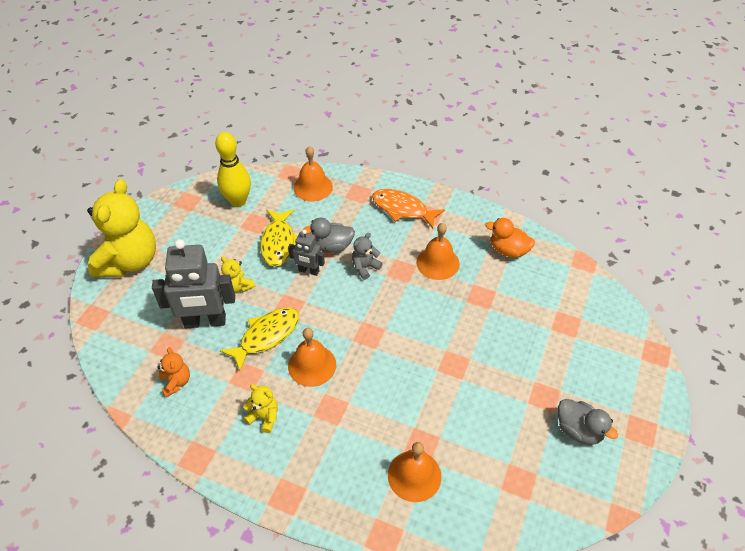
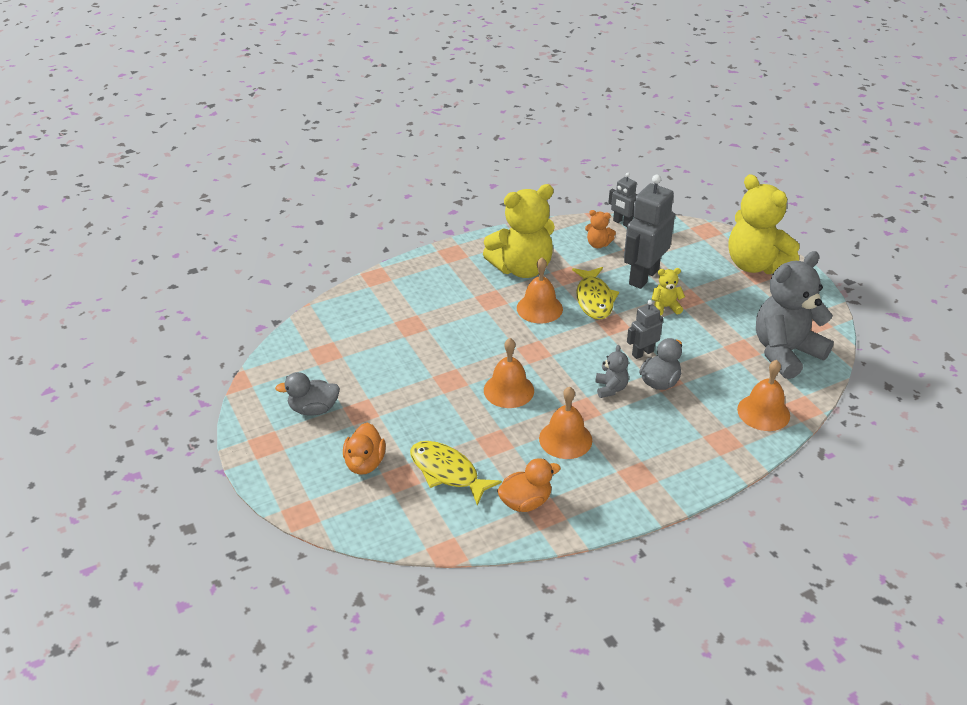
camera: 130 degrees right, 10 degrees down
yellow bowling pin [215,132,251,207] -> grey teddy bear [756,251,834,379]
yellow teddy bear [243,384,278,433] -> yellow teddy bear [483,184,555,278], size x2.30
yellow fish [260,209,297,267] -> yellow fish moved to [410,441,502,506]
orange fish [372,189,445,229] -> none
orange bell [388,442,442,502] -> orange bell moved to [484,338,534,408]
none -> orange duck [343,422,386,475]
none -> grey robot [608,173,638,227]

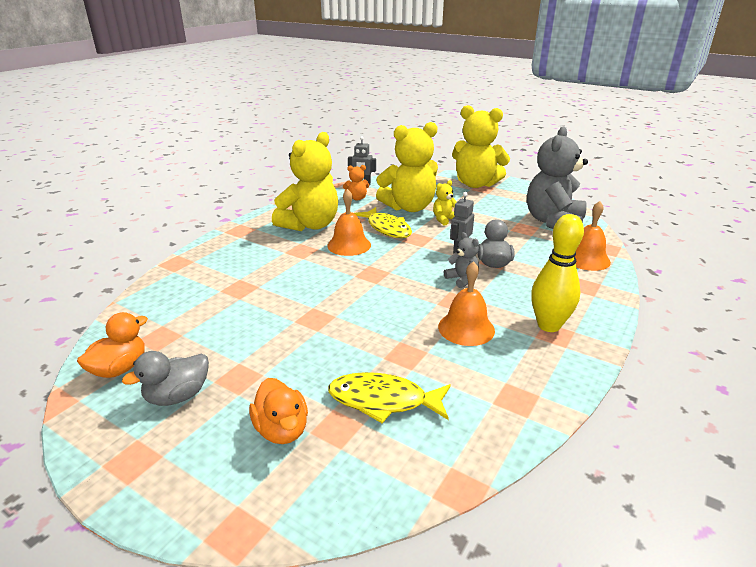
camera: 30 degrees left, 10 degrees down
orange bell [484,338,534,408] -> none
orange duck [497,458,561,512] -> orange duck moved to [77,312,148,378]
grey robot [624,174,675,289] -> yellow teddy bear [376,122,438,212]
none -> yellow bowling pin [531,214,584,332]

